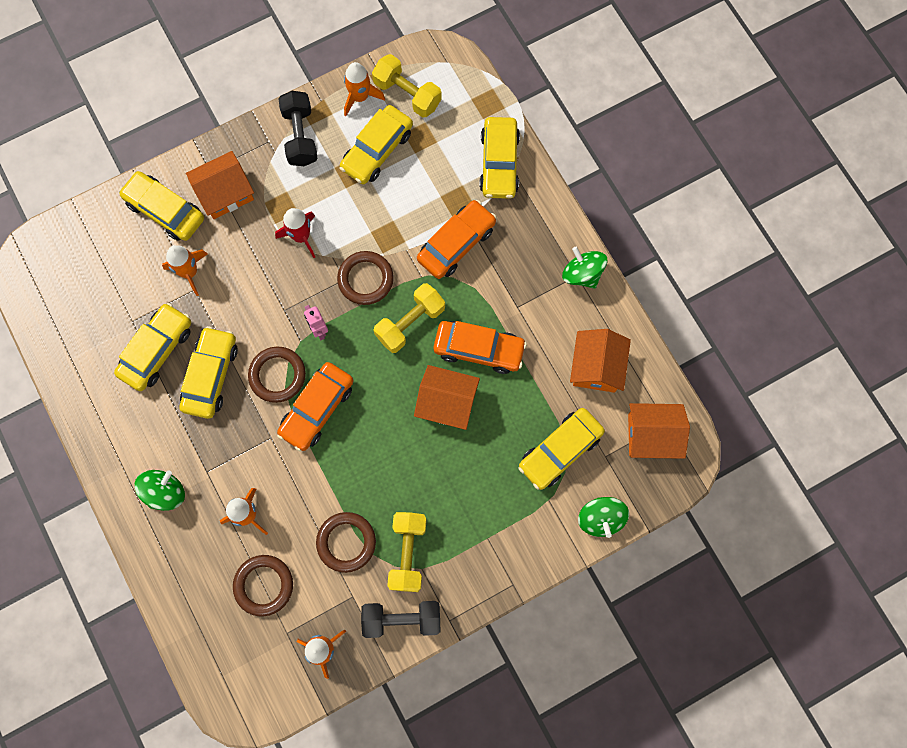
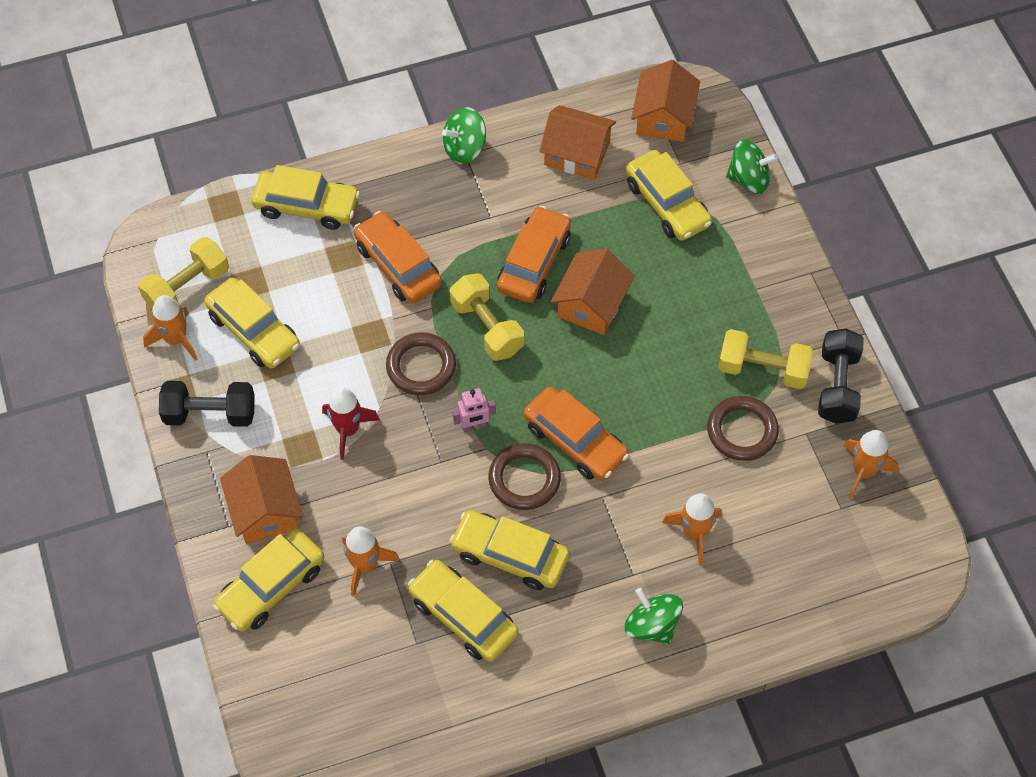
camera: 80 degrees left, 15 degrees down
brown ring [233,555,293,617] -> none

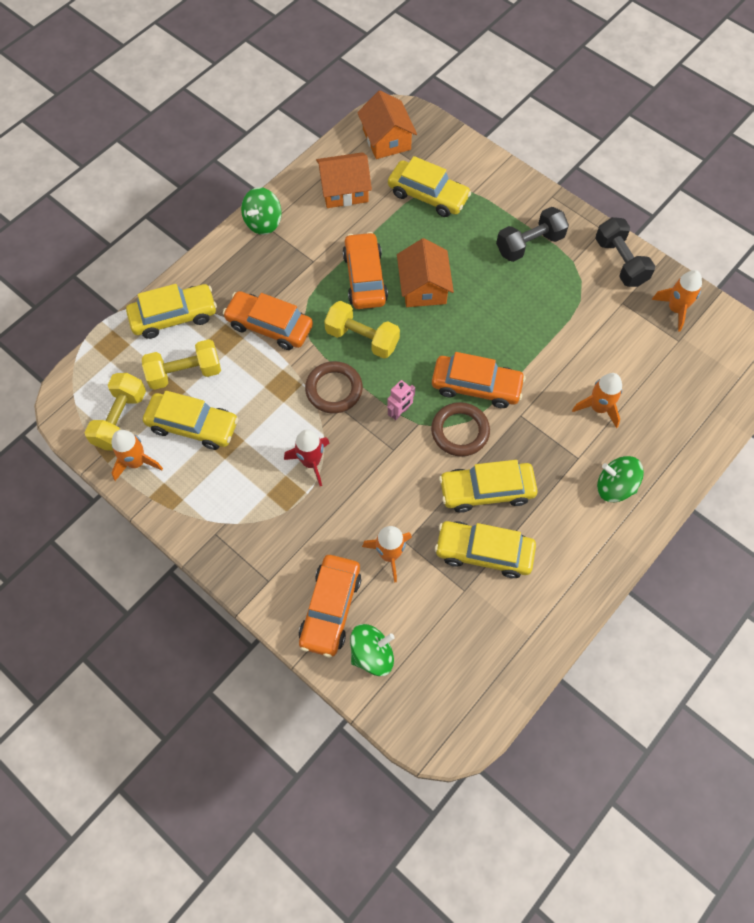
camera: 30 degrees left, 5 degrees up
black dumbbell [159,381,255,427] -> black dumbbell moved to [496,207,569,262]
yellow car [213,529,324,632] -> orange car [299,555,361,657]
orange house [220,455,303,544] -> none
brown ring [707,396,779,461] -> none
yellow dumbbell [718,329,813,389] -> yellow dumbbell moved to [142,339,221,390]
green spinning top [726,140,778,194] -> green spinning top moved to [350,624,395,676]

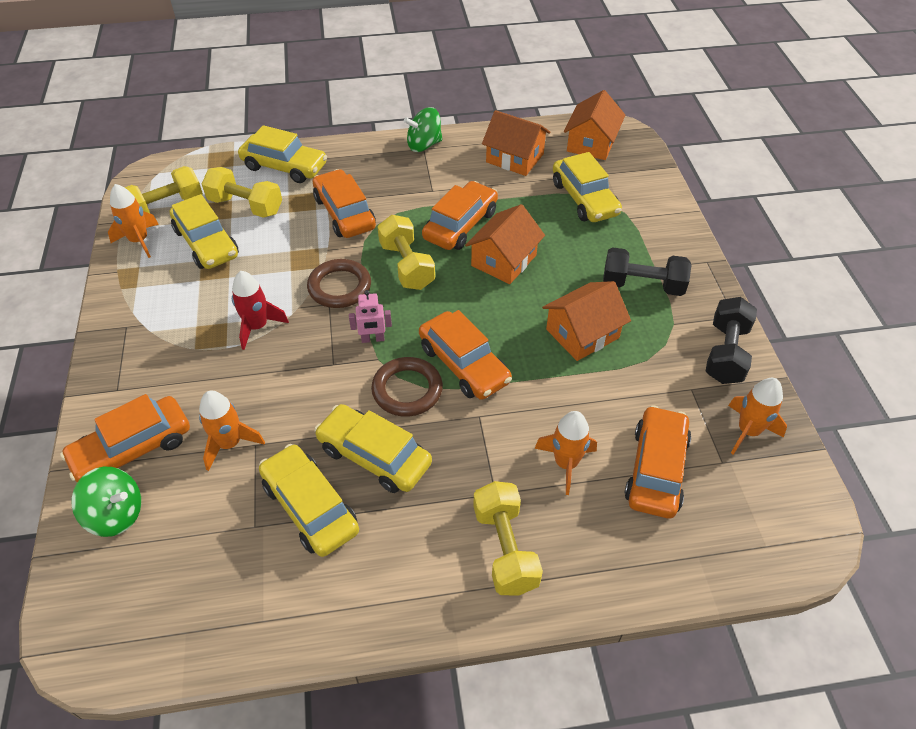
camera: 40 degrees right, 15 degrees down
green spinning top [597,456,644,502] -> yellow dumbbell [473,481,543,596]
none -> orange house [542,281,631,361]
none -> orange car [625,405,691,519]

